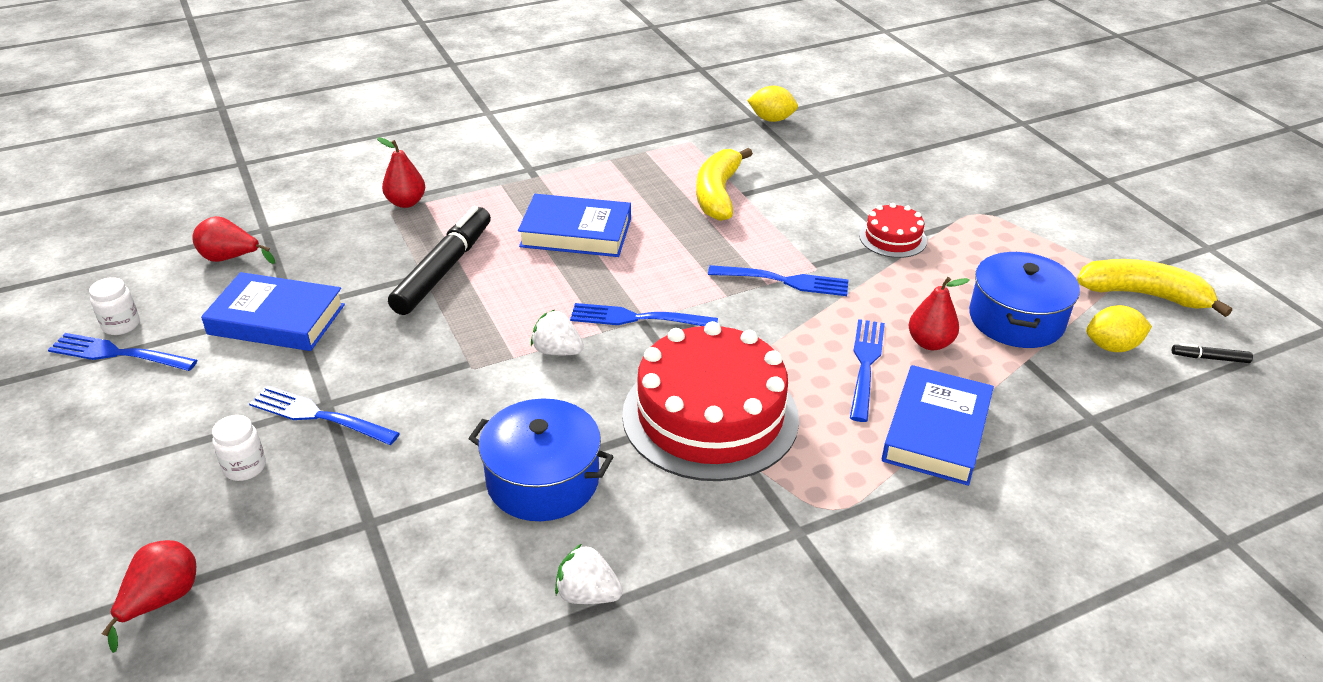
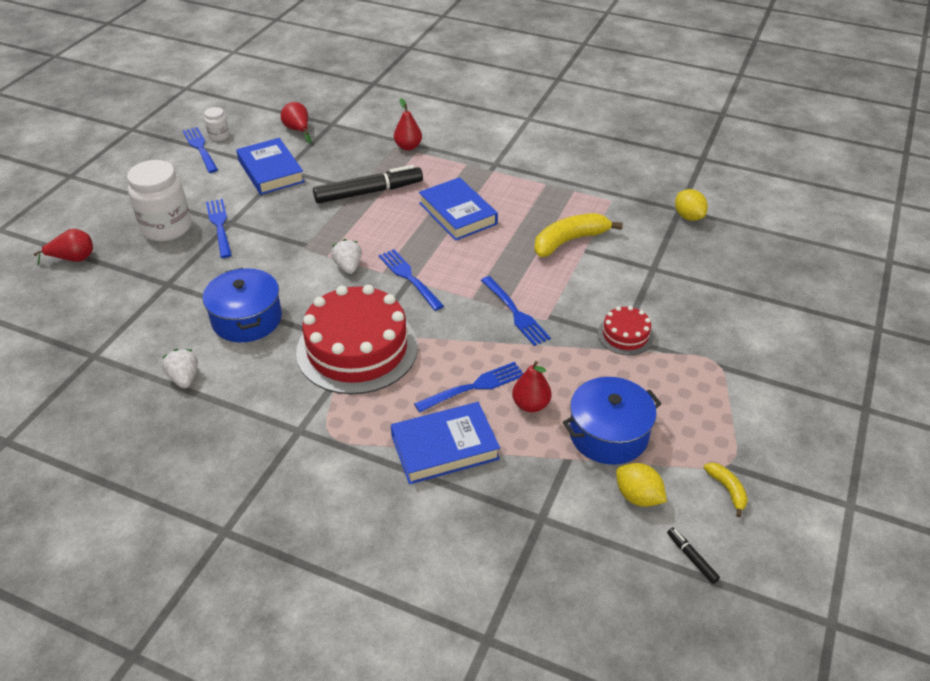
camera: 50 degrees right, 5 degrees up
white jar [212,415,266,481] -> white jar [127,160,191,241], size x2.12
yellow banana [1077,259,1232,317] -> yellow banana [704,462,748,517], size x0.51

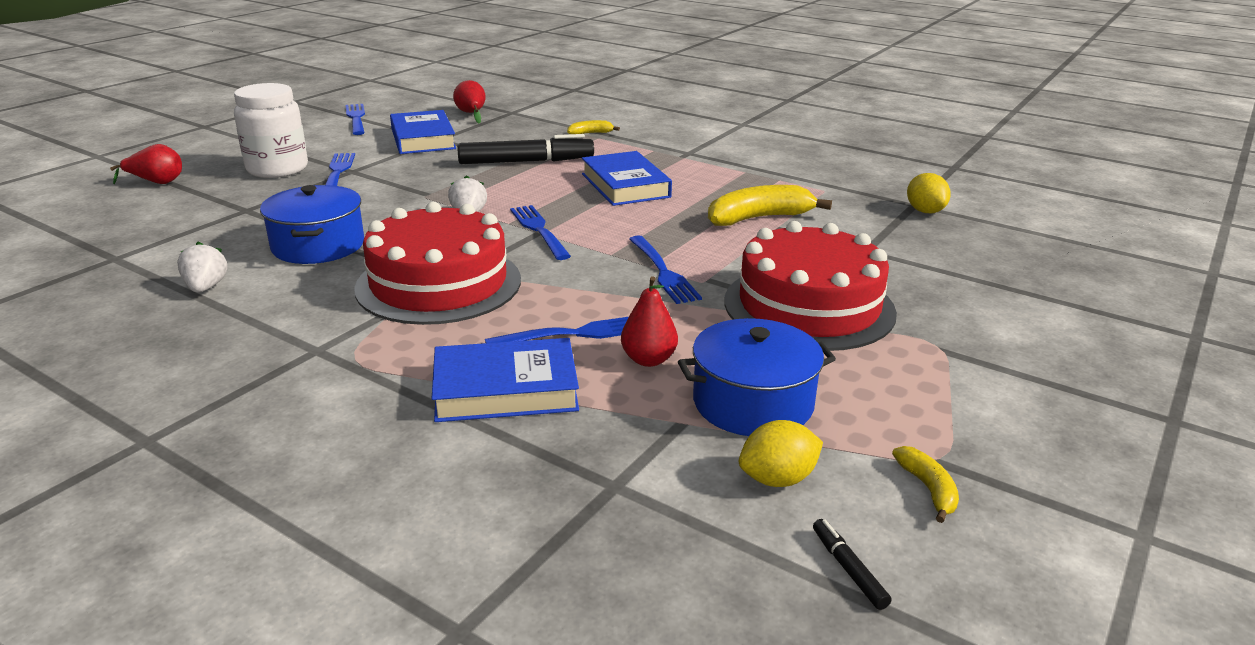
camera: 10 degrees right, 15 degrees down
white jar [204,107,229,141] -> none
red pear [394,98,422,151] -> yellow banana [567,120,620,134]
red cake [598,306,654,355] -> red cake [725,221,897,351], size x2.15
yellow lemon [616,463,667,507] -> yellow lemon turned 75 degrees counterclockwise [739,420,823,487]

